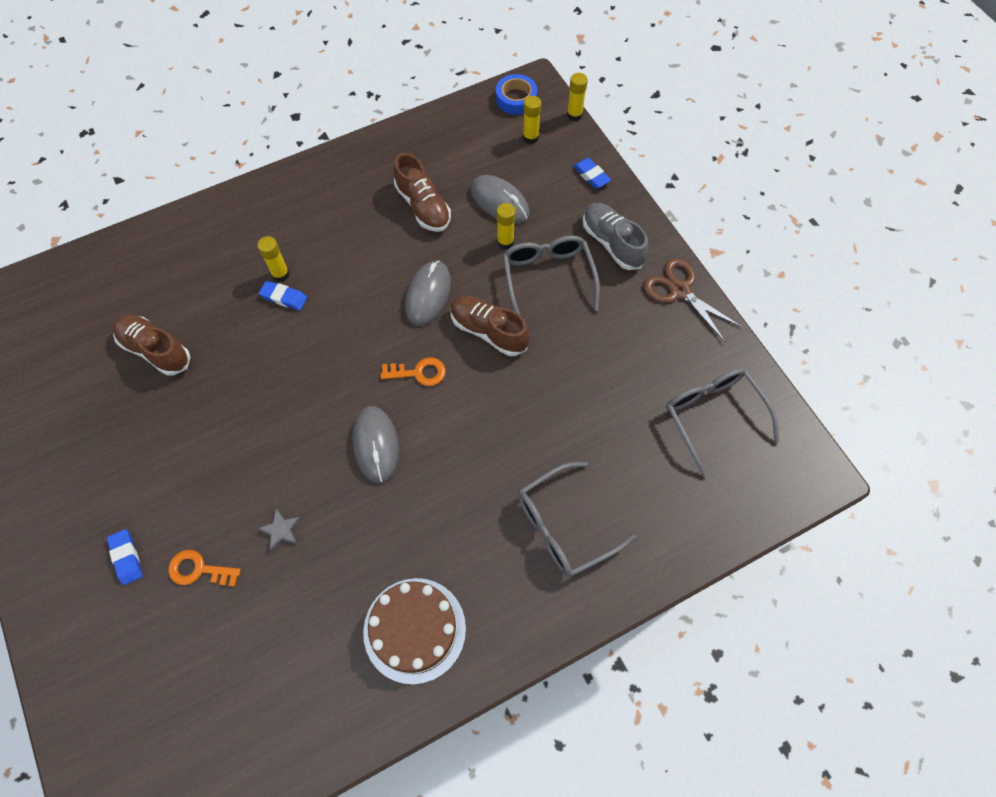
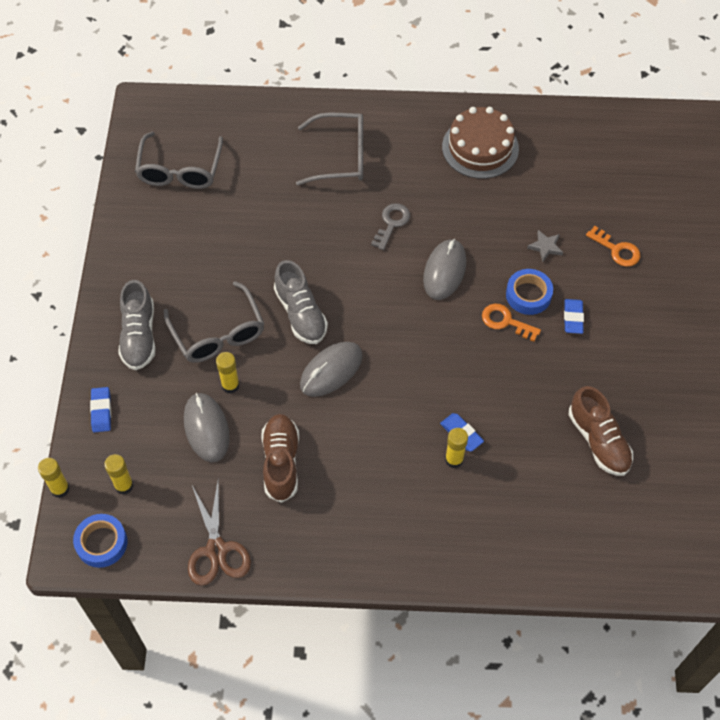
camera: 150 degrees left, 5 degrees down
blue eraser [107,529,143,585] -> blue eraser moved to [564,299,584,334]
orange key [381,357,446,386] -> orange key moved to [482,304,541,342]
brown shoe [450,295,530,356] -> grey shoe [274,260,328,344]
grey glasses [503,235,600,316] -> grey glasses turned 45 degrees counterclockwise [164,281,264,363]
brown scissors [643,258,742,342] -> brown scissors moved to [188,482,251,585]
none -> grey key [371,203,410,250]
none -> blue tape [506,269,553,315]

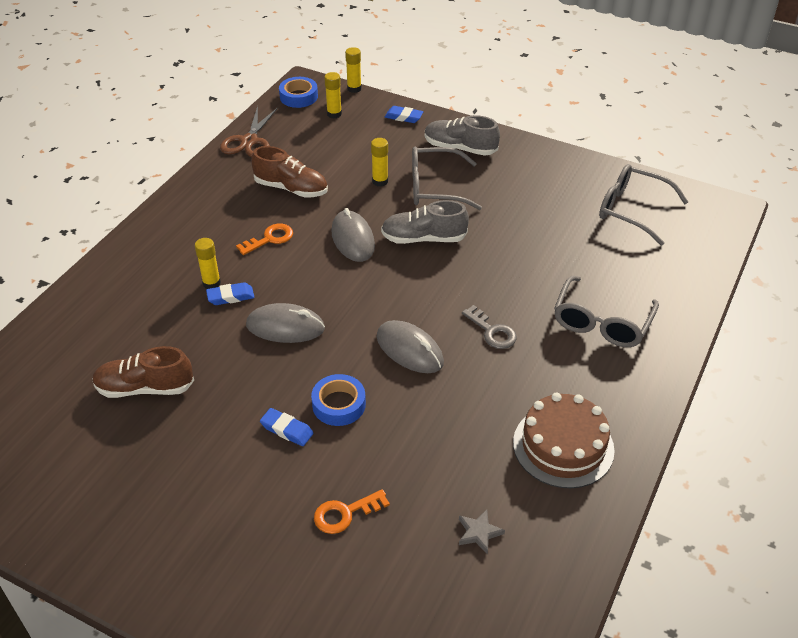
camera: 115 degrees right, 15 degrees down
grey mouse [184,393,230,462] -> grey mouse moved to [246,303,325,343]
brown scissors [188,482,251,585] -> brown scissors turned 90 degrees counterclockwise [220,106,278,157]
orange key [482,304,541,342] -> orange key moved to [236,224,293,255]
grey star [527,230,563,262] -> grey star moved to [459,509,505,554]

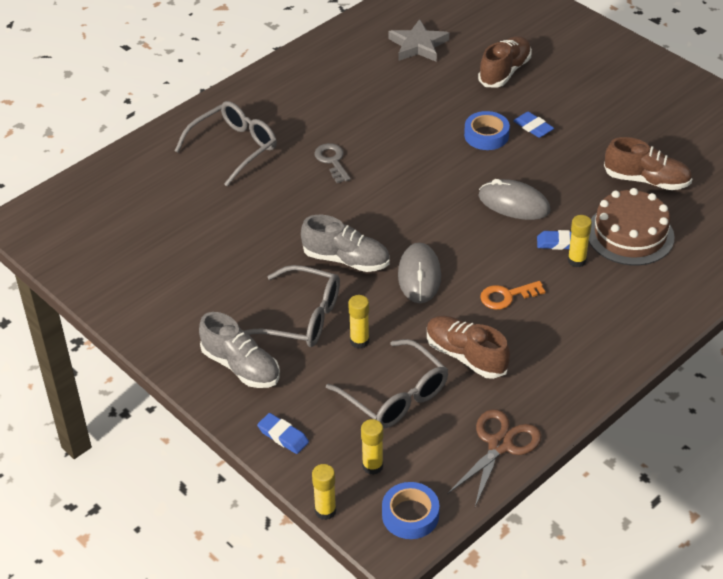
camera: 160 degrees left, 0 degrees up
orange key [314,489,390,534] -> brown shoe [478,36,532,88]
grey mouse [377,320,444,373] -> none
grey star [459,509,505,554] -> grey star [389,19,449,62], size x1.83
brown cake [513,393,615,488] -> brown cake moved to [589,188,675,265]
grey glasses [599,164,688,246] -> grey glasses moved to [326,339,448,429]

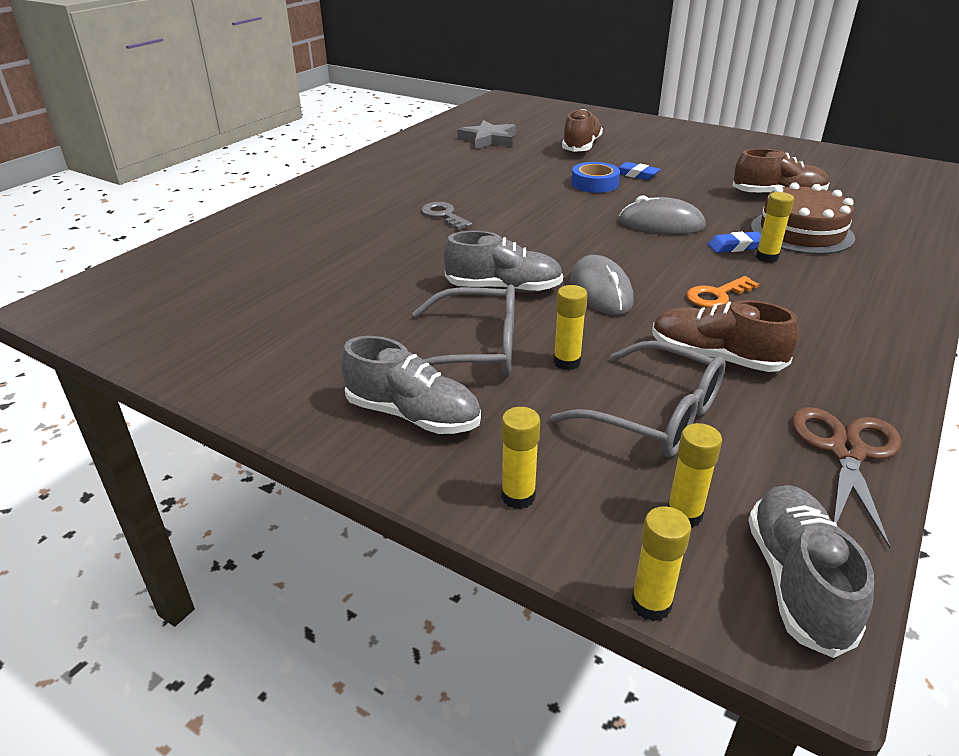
camera: 15 degrees left, 10 degrees down
grey glasses [175,101,277,186] -> none
blue eraser [257,413,309,454] -> yellow glue stick [501,407,540,509]
blue tape [382,482,439,539] -> grey shoe [748,485,874,658]

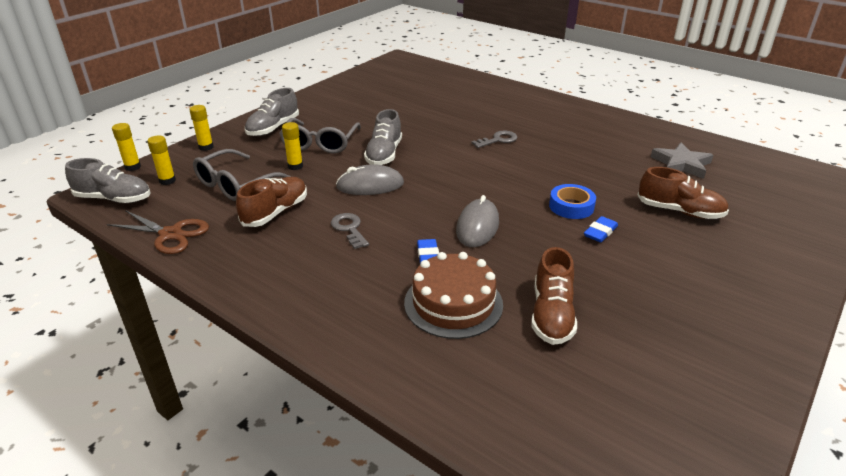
camera: 95 degrees right, 0 degrees up
orange key [687,276,759,308] -> grey key [331,213,369,249]
yellow glue stick [756,192,794,263] -> none

